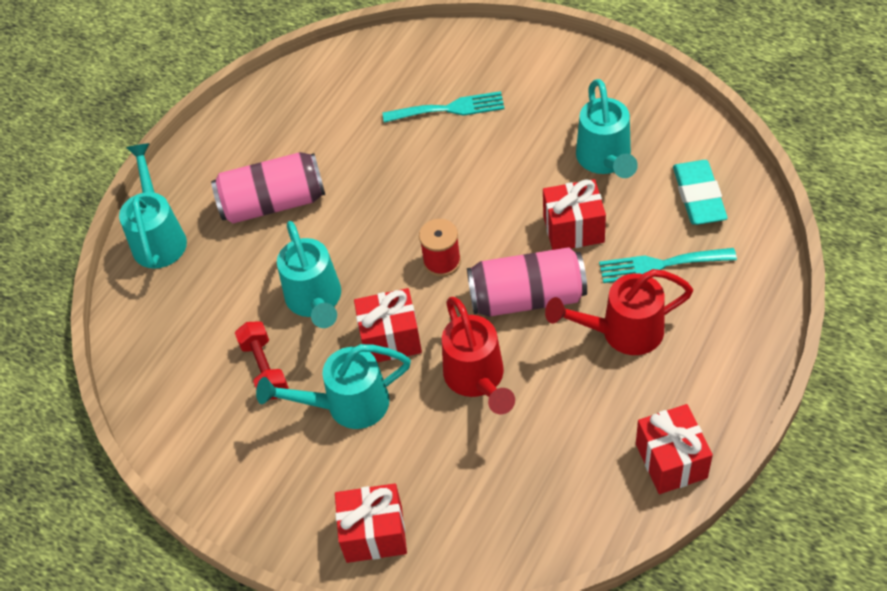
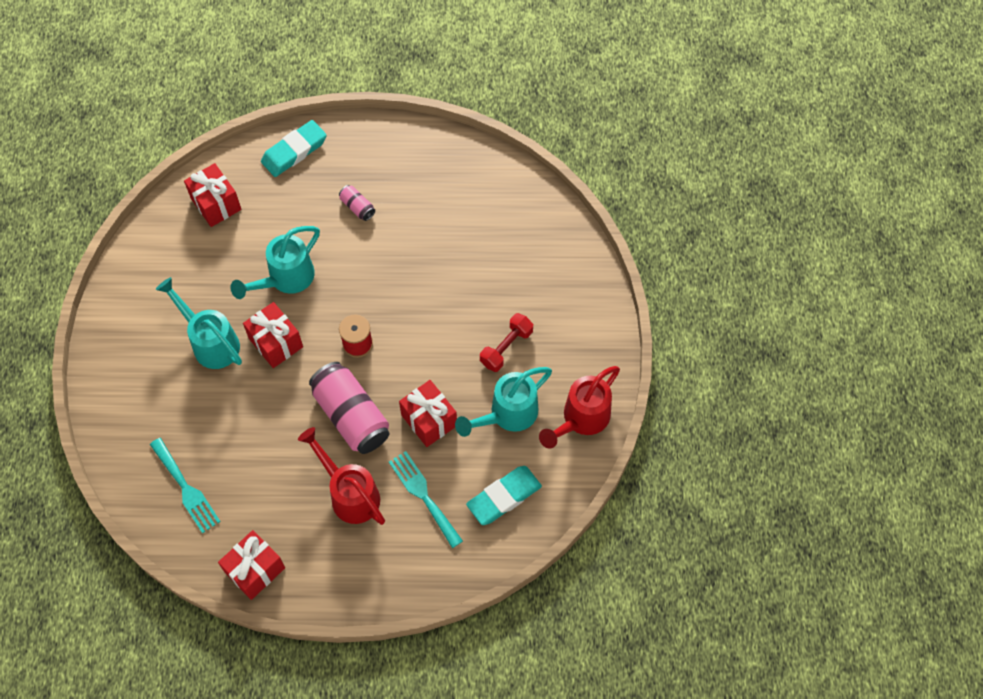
camera: 55 degrees right, 10 degrees up
turquoise watering can [119,143,187,269] -> turquoise eraser [261,120,327,177]
pink can [211,152,325,224] -> pink can [339,185,375,221], size x0.45
red dumbbell [235,321,289,399] -> red dumbbell moved to [480,313,533,372]
red gift [335,483,407,563] -> red gift moved to [184,163,241,227]
turquoise fork [382,91,505,123] -> turquoise fork moved to [150,438,221,533]
red watering can [442,297,515,414] -> red watering can moved to [539,366,620,449]

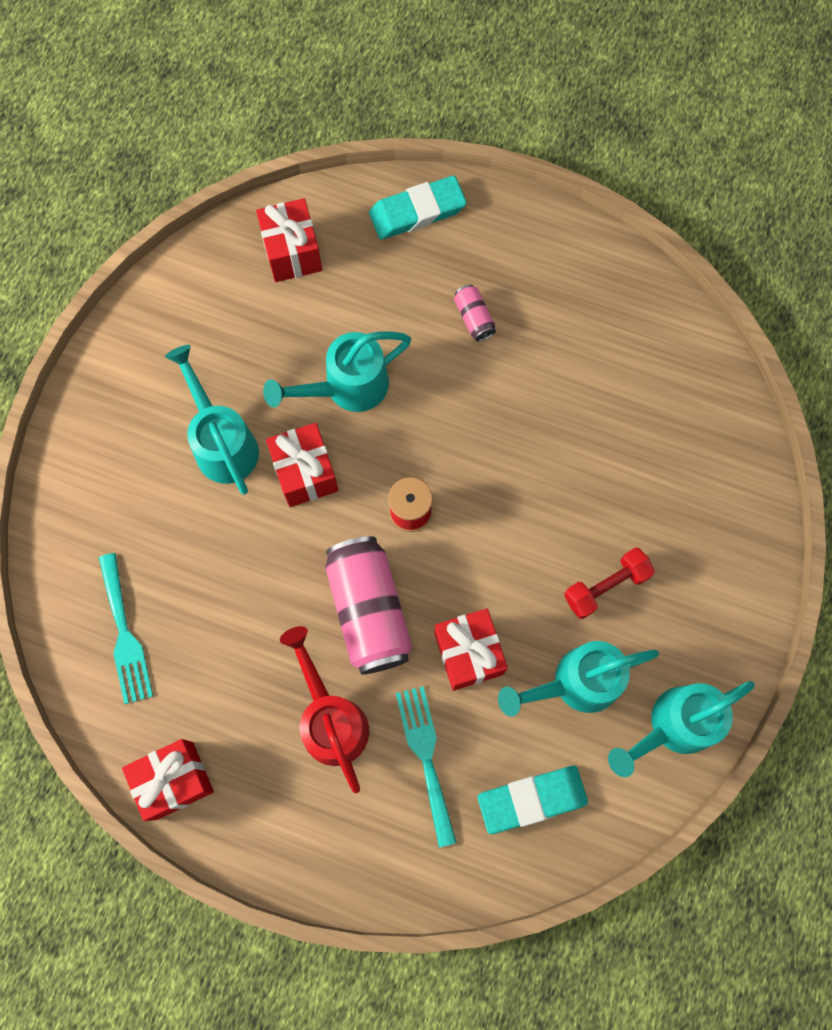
camera: 20 degrees right, 10 degrees up
red watering can [539,366,620,449] -> turquoise watering can [608,681,755,777]

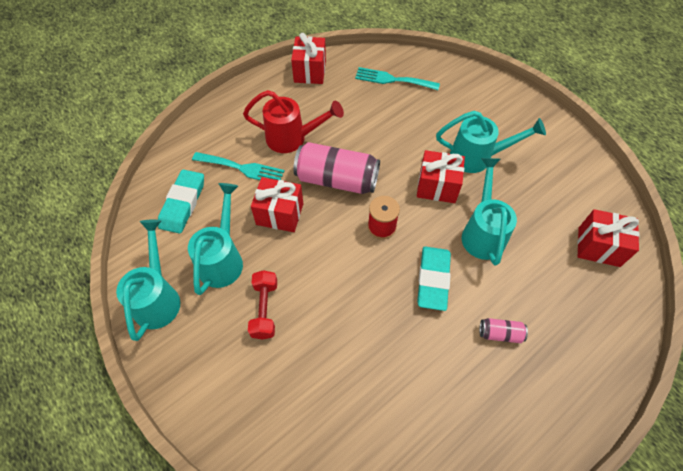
camera: 120 degrees right, 15 degrees down
turquoise eraser [369,176,467,240] -> turquoise eraser moved to [417,247,451,311]

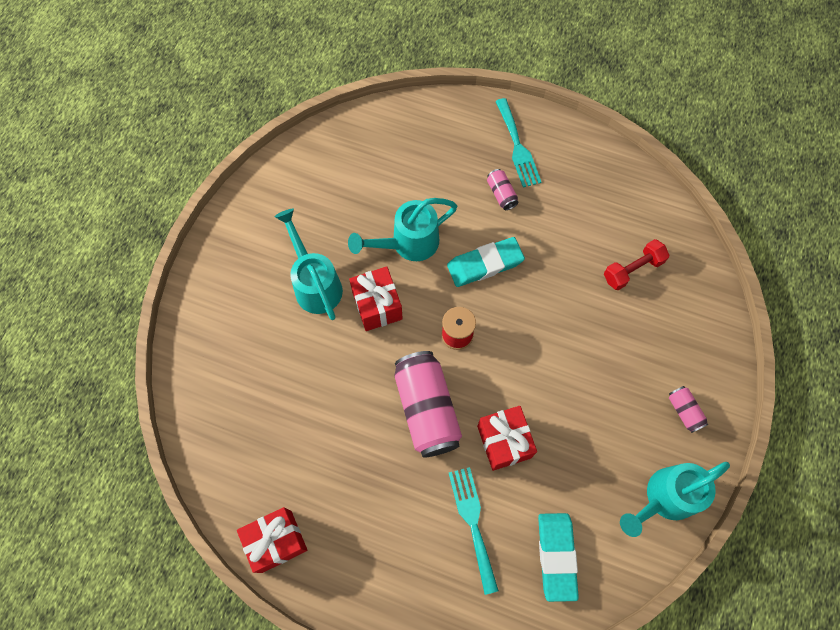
camera: 120 degrees left, 10 degrees up
turquoise eraser [158,169,204,234] -> turquoise eraser turned 75 degrees counterclockwise [538,513,579,602]
turquoise watering can [188,183,243,295] -> none
red watering can [243,90,344,153] -> none
red dumbbell [248,270,277,340] -> red dumbbell moved to [604,239,670,290]
turquoise fork [355,67,440,90] -> turquoise fork moved to [495,98,542,188]
red gift [577,209,639,267] -> none
none -> pink can [669,386,708,433]

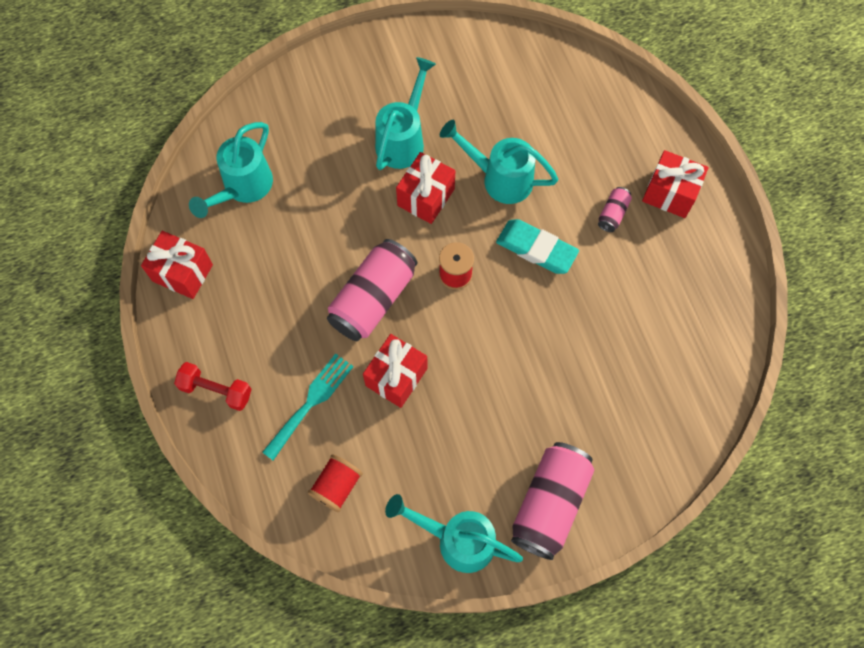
camera: 50 degrees right, 0 degrees up
turquoise fork [495,98,542,188] -> red gift [642,150,709,218]
turquoise eraser [538,513,579,602] -> red spool [308,454,363,512]
red dumbbell [604,239,670,290] -> red dumbbell moved to [174,362,251,411]
pink can [669,386,708,433] -> pink can [511,442,595,560], size x2.21
none -> turquoise watering can [189,122,273,218]

